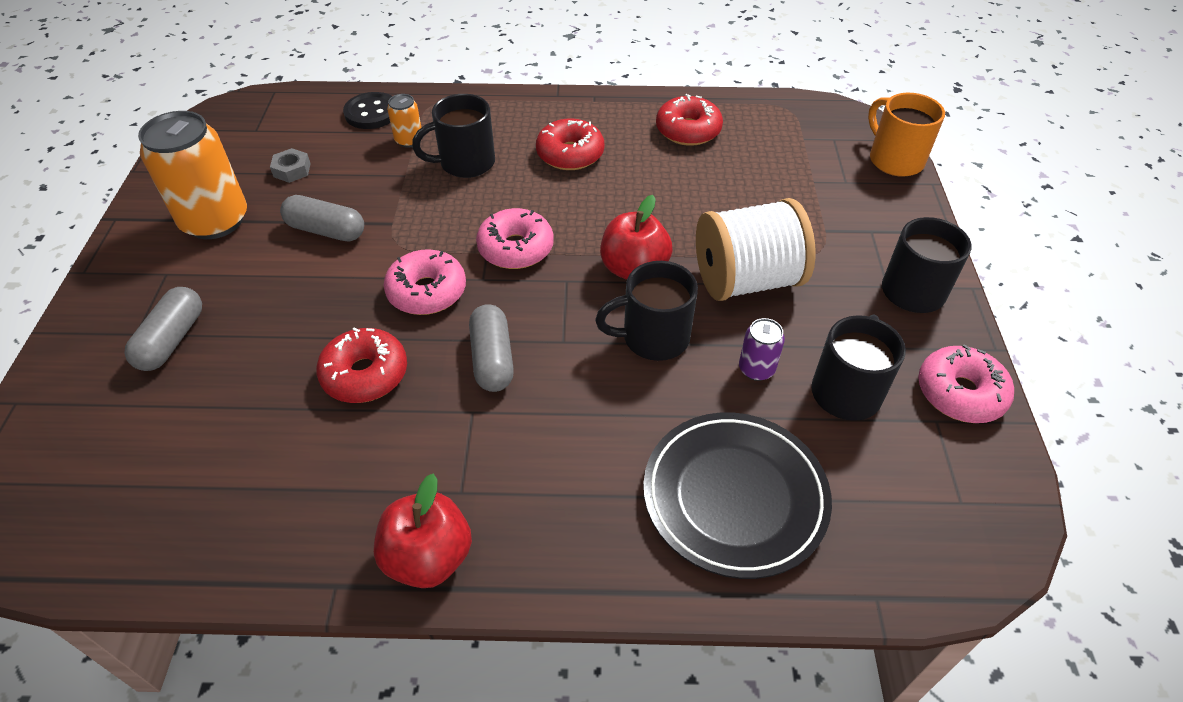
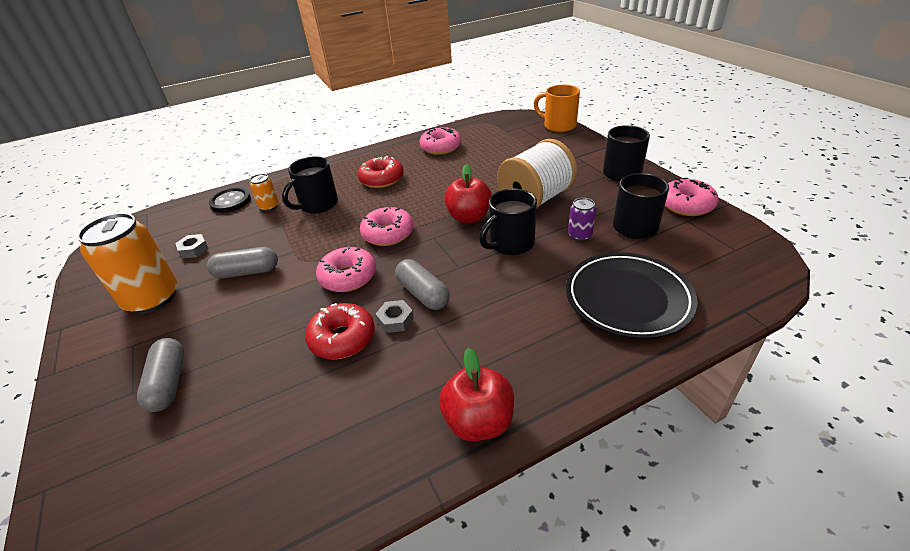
camera: 25 degrees left, 10 degrees down
red donut [656,94,723,146] -> pink donut [420,126,461,155]
none -> grey nut [376,300,414,333]

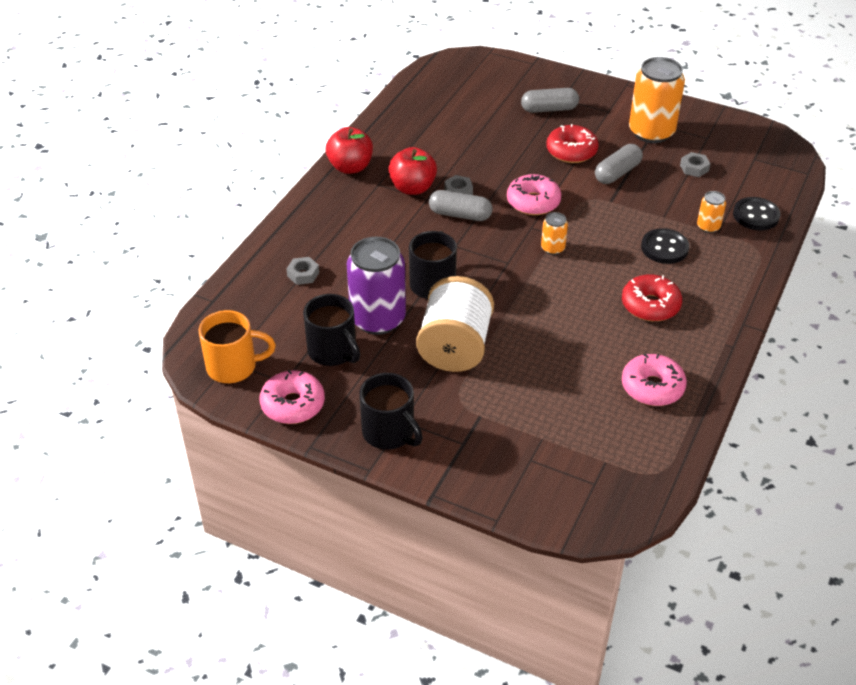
camera: 140 degrees right, 5 degrees up
grey capsule [137,338,184,412] -> grey capsule turned 45 degrees counterclockwise [521,88,579,113]
black mug [282,156,338,214] -> black button [641,228,689,264]
red donut [305,303,375,359] -> red donut moved to [546,124,599,163]
pink donut [360,206,414,246] -> orange can [541,212,568,255]
red apple [444,164,492,223] -> red apple moved to [388,147,437,195]
orange mug [534,85,580,132] -> orange mug moved to [199,310,276,383]
black plate [566,252,698,339] -> grey nut [286,257,319,285]
purple can [568,198,596,241] -> purple can [347,237,406,335], size x2.16

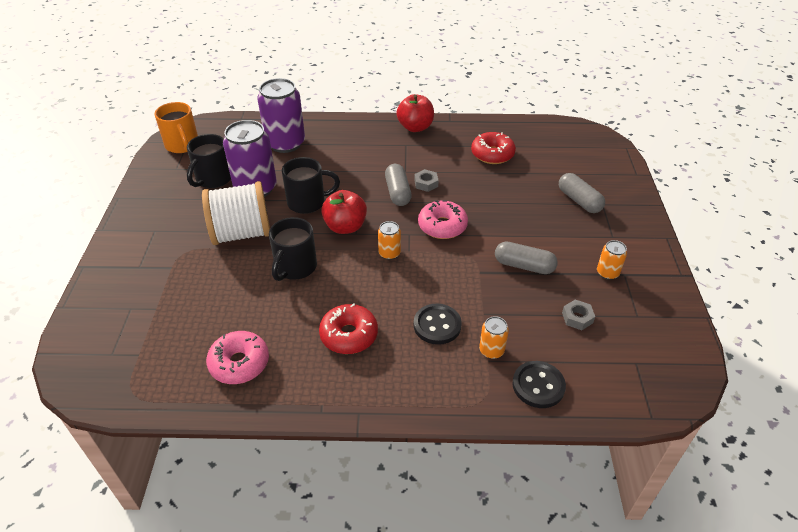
camera: 65 degrees right, 0 degrees up
pink donut [260,370,325,424] -> none
grey nut [286,257,319,285] -> purple can [257,78,305,153]
black mug [359,373,423,450] -> black mug moved to [269,217,317,281]
red apple [388,147,437,195] -> red apple moved to [321,190,367,234]
red donut [546,124,599,163] -> red donut moved to [471,132,516,164]
orange can [629,57,685,143] -> orange can [597,240,627,280], size x0.46

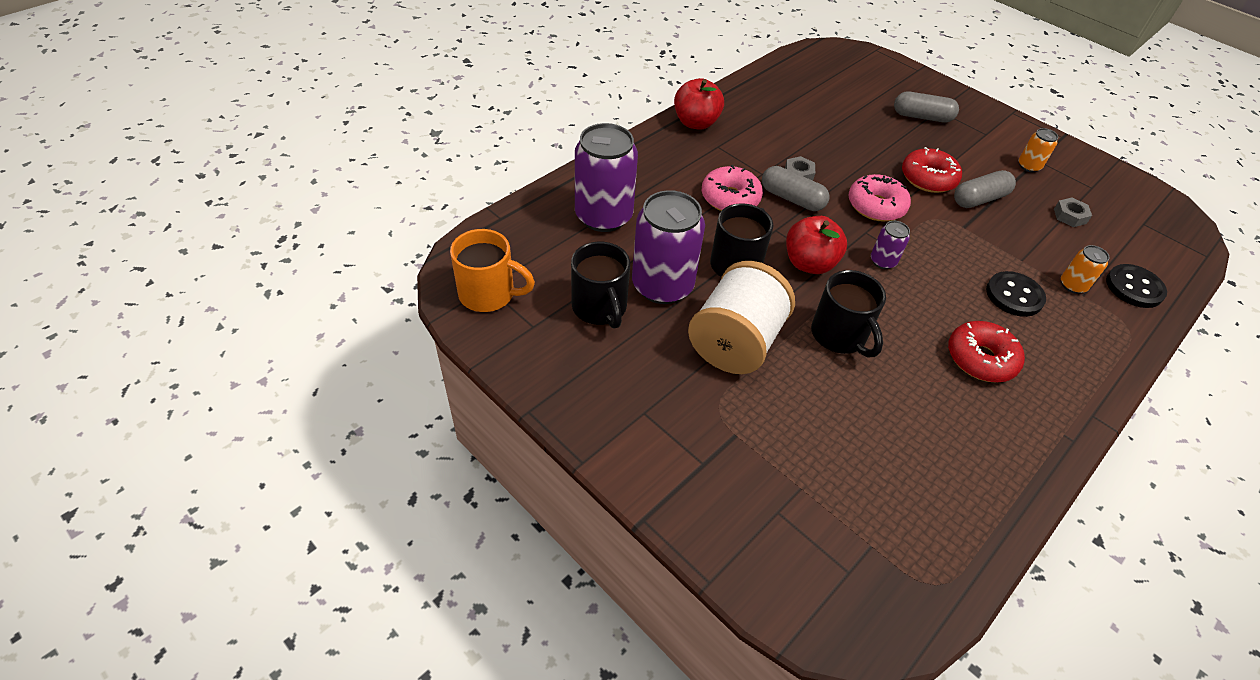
camera: 50 degrees left, 5 degrees up
pink donut [206,331,269,384] -> pink donut moved to [702,165,763,211]
orange can [378,221,401,260] -> purple can [871,221,910,269]
red donut [471,132,516,164] -> red donut moved to [902,147,962,193]

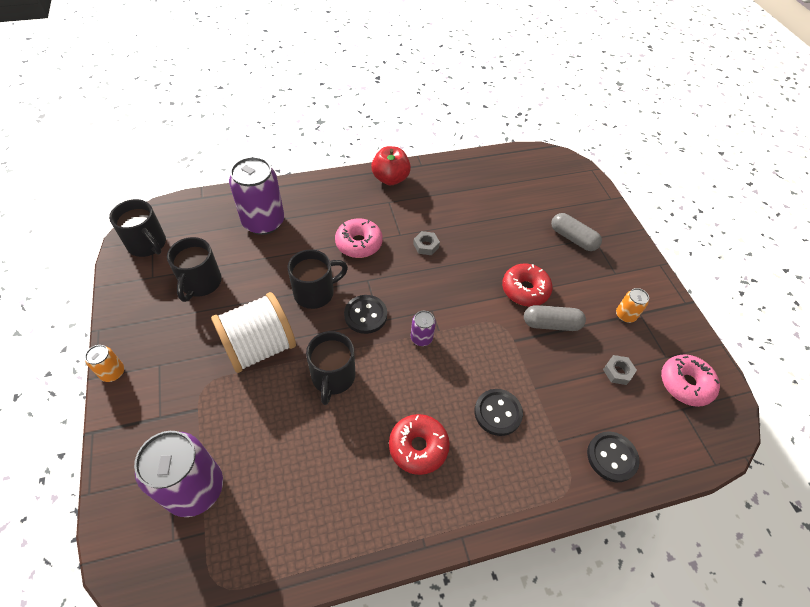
camera: 30 degrees right, 5 degrees up
orange mug [450,229,535,312] -> black mug [109,199,166,257]
purple can [632,190,705,304] -> purple can moved to [134,431,223,517]
grey capsule [762,166,829,211] -> none
red apple [786,216,847,274] -> black button [344,295,387,334]
pink donut [849,174,911,221] -> pink donut moved to [661,354,720,407]
orange can [1061,245,1110,294] -> orange can moved to [85,345,124,382]

